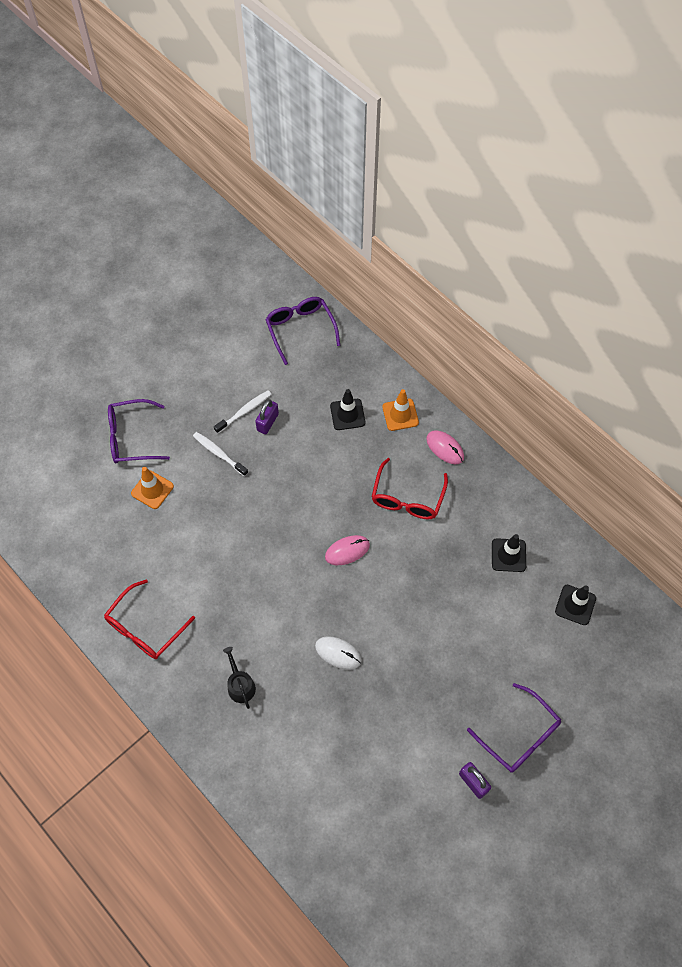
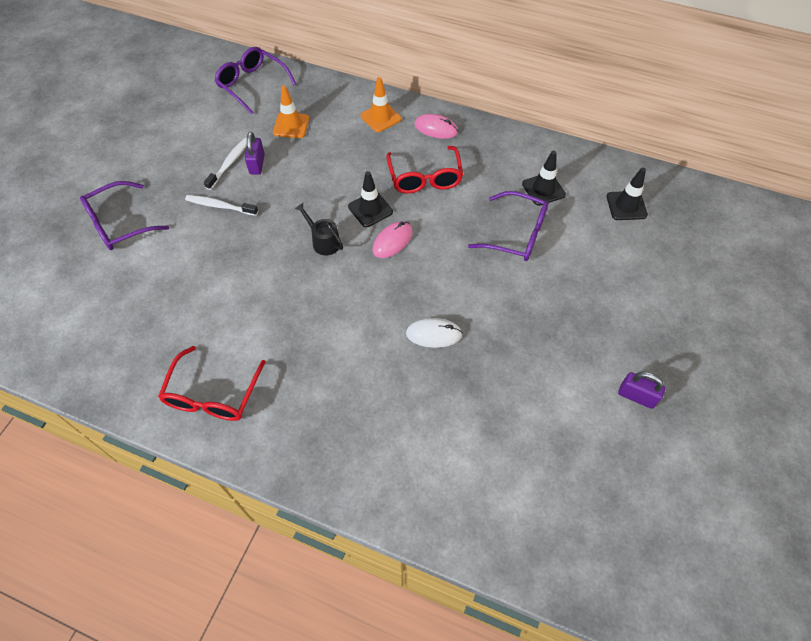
camera: 25 degrees left, 5 degrees down
orange traffic cone [131,467,174,509] -> orange traffic cone moved to [273,85,309,138]
black watering can [223,647,256,709] -> black watering can moved to [295,203,343,255]
black traffic cone [330,389,365,430] -> black traffic cone moved to [348,171,393,227]
purple glasses [467,683,561,773] -> purple glasses moved to [468,191,548,261]

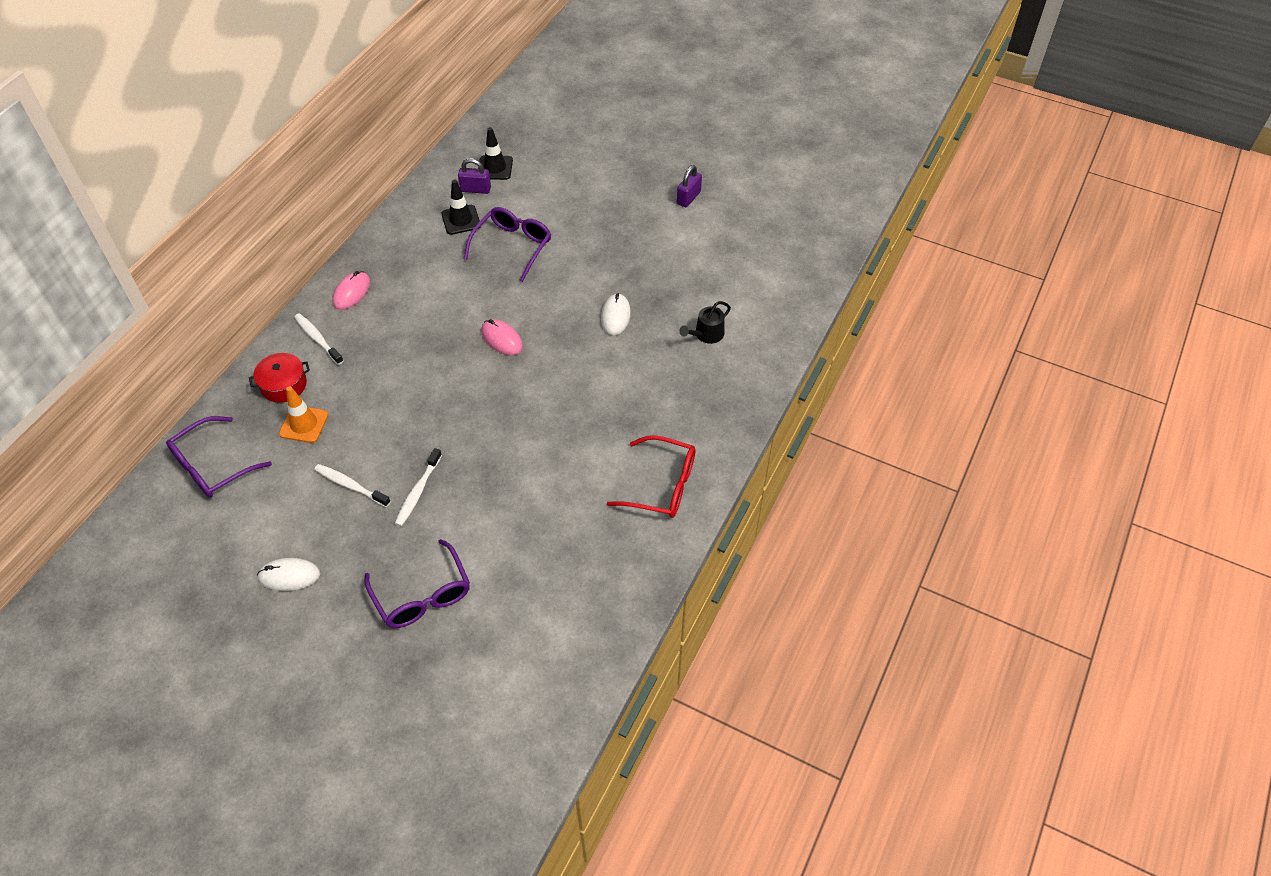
camera: 85 degrees left, 5 degrees down
purple padlock [245,132,265,175] -> purple padlock moved to [458,158,491,194]
black watering can [295,203,343,255] -> black watering can moved to [679,301,731,344]
black traffic cone [348,171,393,227] -> none
orange traffic cone [361,77,401,132] -> white toothbrush [294,313,344,365]
red glasses [386,146,463,193] -> none
none -> red pot [249,353,310,403]
none -> white mouse [257,558,320,591]

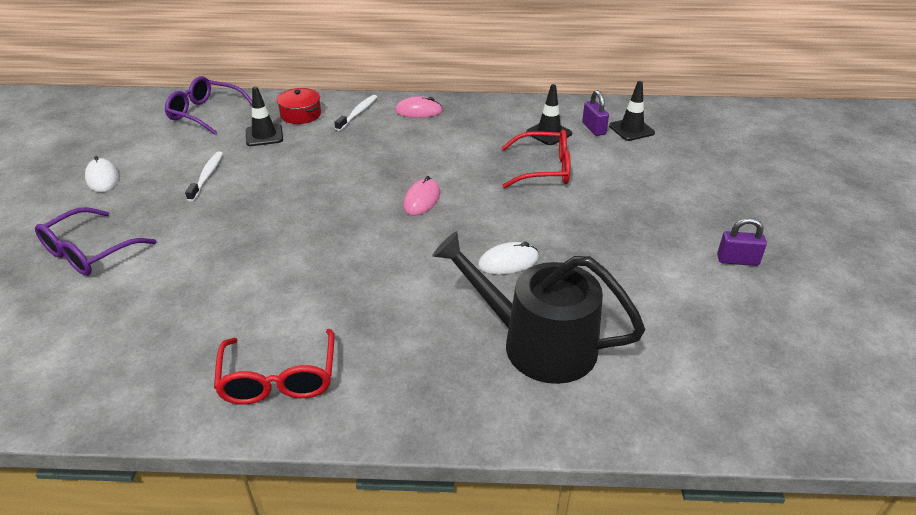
camera: 65 degrees right, 15 degrees down
orange traffic cone [279,386,328,443] -> black traffic cone [246,86,283,146]
white toothbrush [395,448,442,526] -> none
purple glasses [464,207,551,282] -> red glasses [502,130,570,188]
black watering can [679,301,731,344] -> black watering can [432,231,645,384], size x2.30

